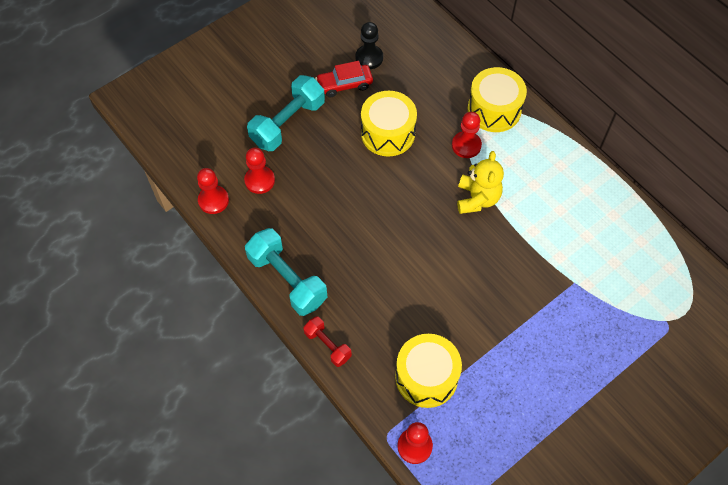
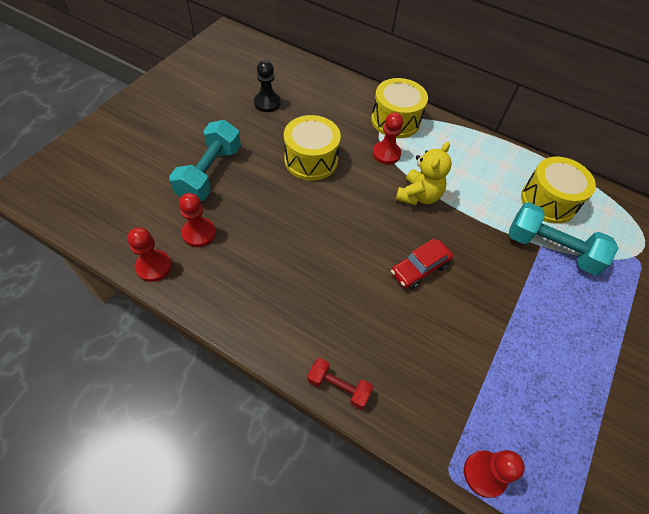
camera: 25 degrees left, 5 degrees down
turquoise dumbbell [245,228,327,316] -> turquoise dumbbell moved to [509,202,619,275]
red car [315,61,373,97] -> red car moved to [391,239,453,289]
yellow drum [395,334,462,408] -> yellow drum moved to [521,157,596,224]
yellow teddy bear [457,151,504,214] -> yellow teddy bear turned 45 degrees clockwise [396,142,452,205]

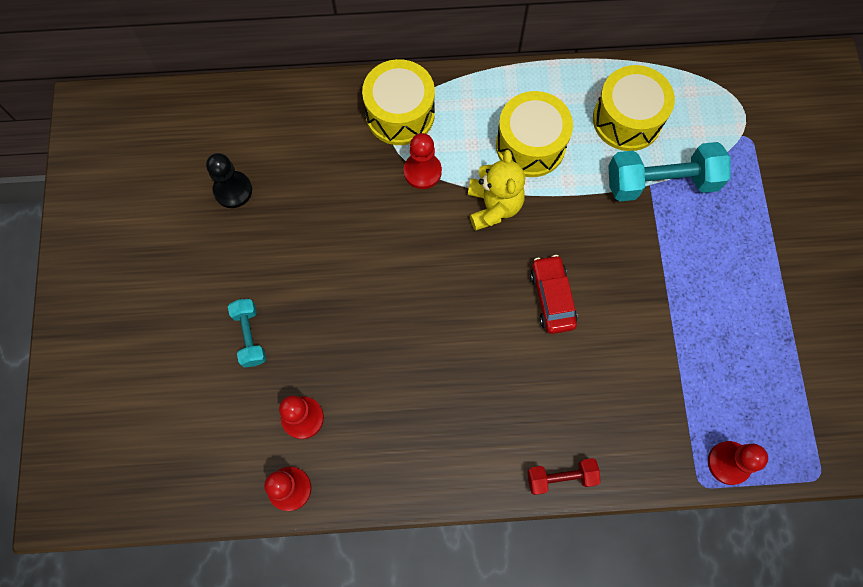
camera: 30 degrees left, 15 degrees up
turquoise dumbbell [169,120,241,201] -> turquoise dumbbell [228,299,266,367], size x0.55
yellow drum [284,115,341,180] -> yellow drum moved to [496,91,573,177]
red car [391,239,453,289] -> red car turned 150 degrees clockwise [530,255,577,334]

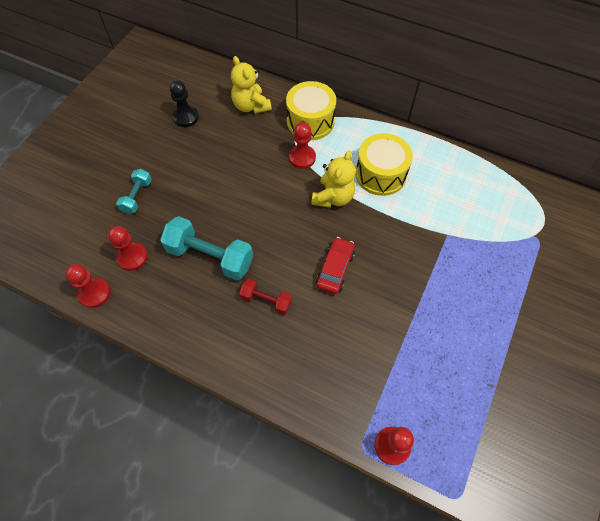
camera: 30 degrees right, 10 degrees down
red dumbbell [527,458,601,495] -> red dumbbell moved to [239,279,292,315]
yellow drum [593,65,675,151] -> none
turquoise dumbbell [609,142,731,202] -> turquoise dumbbell moved to [160,216,253,280]
none -> yellow teddy bear [231,56,272,114]

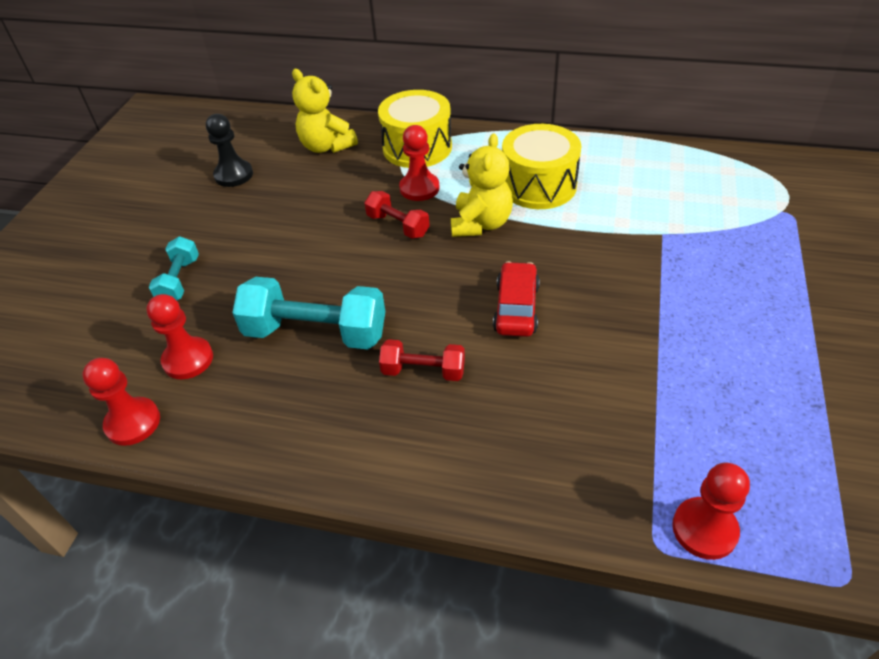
camera: 10 degrees left, 15 degrees down
none -> red dumbbell [364,191,430,239]

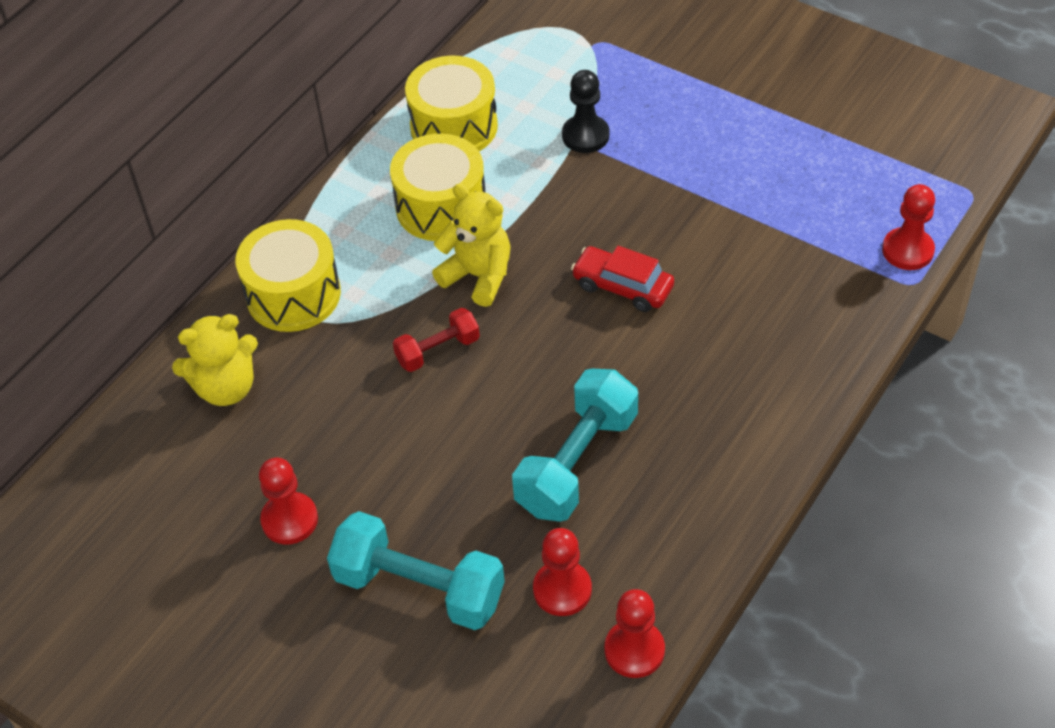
camera: 70 degrees left, 5 degrees up
turquoise dumbbell [149,236,199,300] -> turquoise dumbbell [327,511,505,630], size x1.80
black pawn [206,114,253,187] -> black pawn moved to [562,70,609,153]
red dumbbell [379,339,465,381] -> none
red pawn [399,125,440,201] -> red pawn moved to [259,458,318,544]
none -> yellow drum [405,56,498,151]

